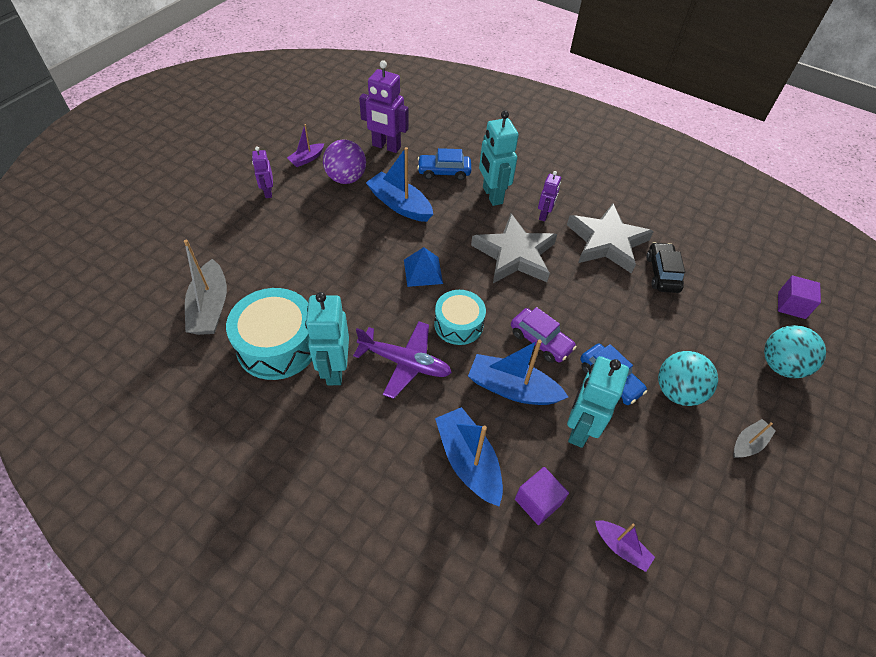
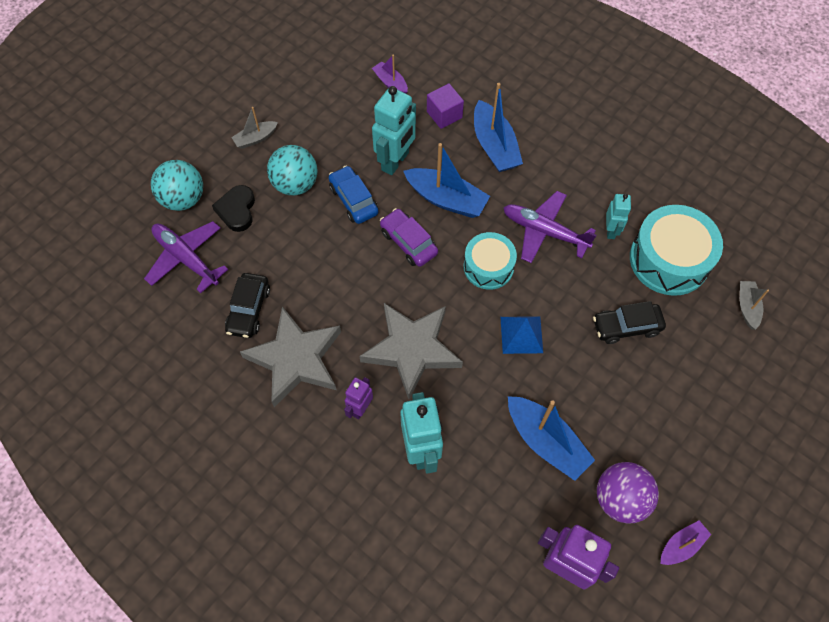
camera: 170 degrees left, 10 degrees up
grey boat [184,240,227,335] -> grey boat [740,281,769,330], size x0.56
purple robot [252,146,273,198] -> none
turquoise robot [305,292,349,385] -> turquoise robot [606,194,631,239], size x0.56
blue car [417,148,471,181] -> none
purple cube [778,275,821,319] -> none
none -> purple plane [144,221,228,293]
none -> black heart [212,185,255,232]
none -> black car [593,301,666,344]

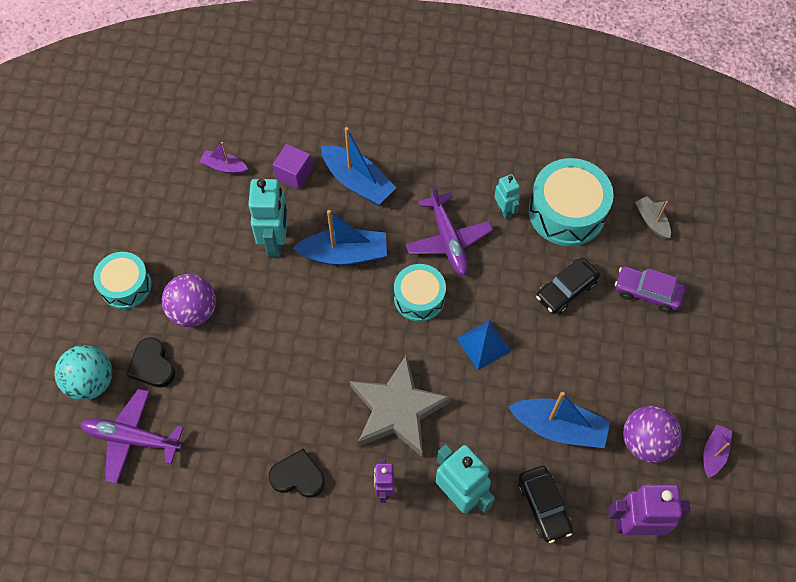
camera: 30 degrees left, 0 degrees up
black car [225,273,270,338] -> black car moved to [518,466,573,543]
grey boat [231,107,278,149] -> turquoise drum [94,252,152,309]
grey star [240,307,341,407] -> black heart [269,448,325,498]
turquoise ball [267,145,318,195] -> purple ball [162,274,216,327]
blue car [328,165,378,224] -> none
purple car [380,208,438,267] -> purple car moved to [615,266,685,312]
purple plane [503,191,596,263] -> purple plane turned 105 degrees counterclockwise [406,184,493,276]

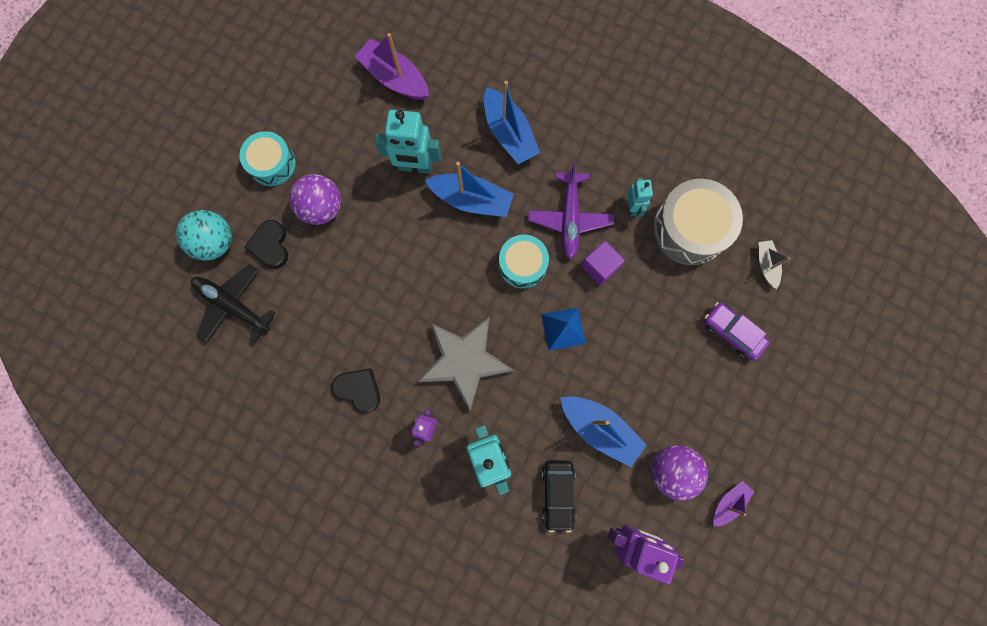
camera: 20 degrees right, 15 degrees up
purple plane [80,389,184,484] -> black plane [191,264,275,343]
purple boat [200,142,248,174] -> purple boat [355,33,429,100], size x1.80
turquoise robot [248,179,288,257] -> turquoise robot turned 75 degrees clockwise [375,110,441,174]
purple cube [272,144,312,189] -> purple cube moved to [581,241,625,285]
turquoise drum [529,158,614,246] -> grey drum [653,179,743,265]
black car [536,258,600,314] -> none

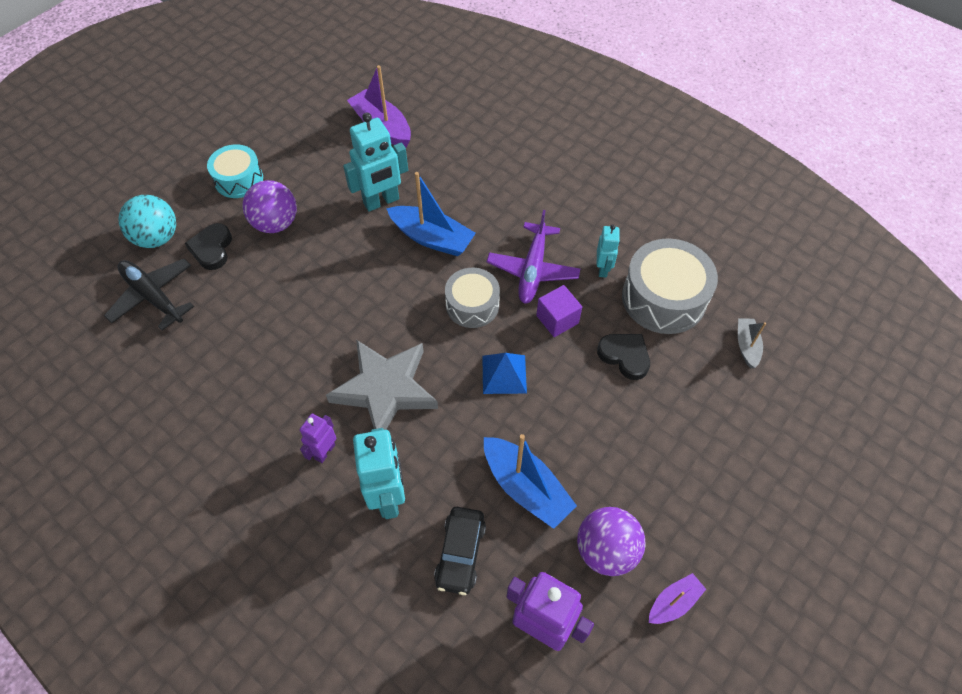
camera: 10 degrees right, 20 degrees down
black heart [332,368,380,413] -> black heart moved to [597,334,650,380]
turquoise robot [375,110,441,174] -> turquoise robot turned 45 degrees counterclockwise [343,112,408,212]
blue boat [484,81,540,164] -> none
turquoise drum [499,235,549,288] -> grey drum [445,268,500,328]
purple car [704,302,770,361] -> none

